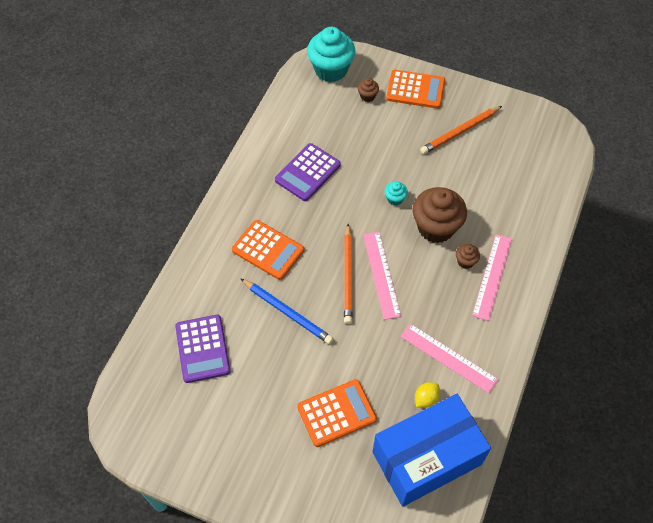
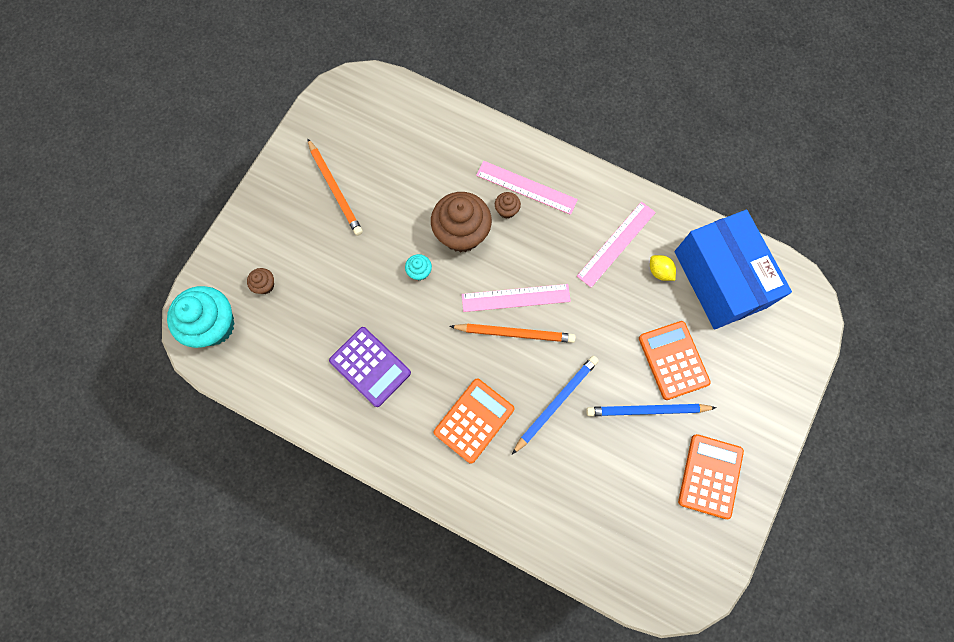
camera: 85 degrees left, 15 degrees up
purple calculator [175,315,230,383] -> none
orange calculator [386,70,445,109] -> orange calculator moved to [678,434,744,519]
none -> blue pencil [586,404,717,416]

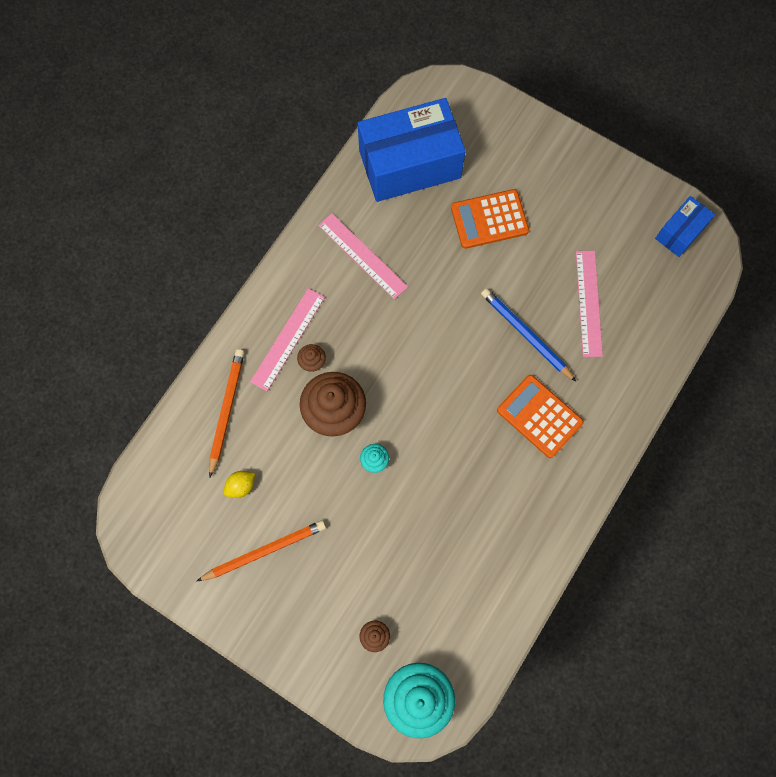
camera: 85 degrees left, 0 degrees up
purple calculator [329,327,411,407] -> none
orange pencil [449,323,576,343] -> orange pencil moved to [209,349,245,477]
pink ruler [462,284,571,312] -> pink ruler moved to [576,251,603,357]
blue pencil [586,404,717,416] -> none
yellow lemon [650,255,676,281] -> yellow lemon moved to [224,471,255,498]
orange calculator [678,434,744,519] -> none
none -> blue box [655,196,715,257]

